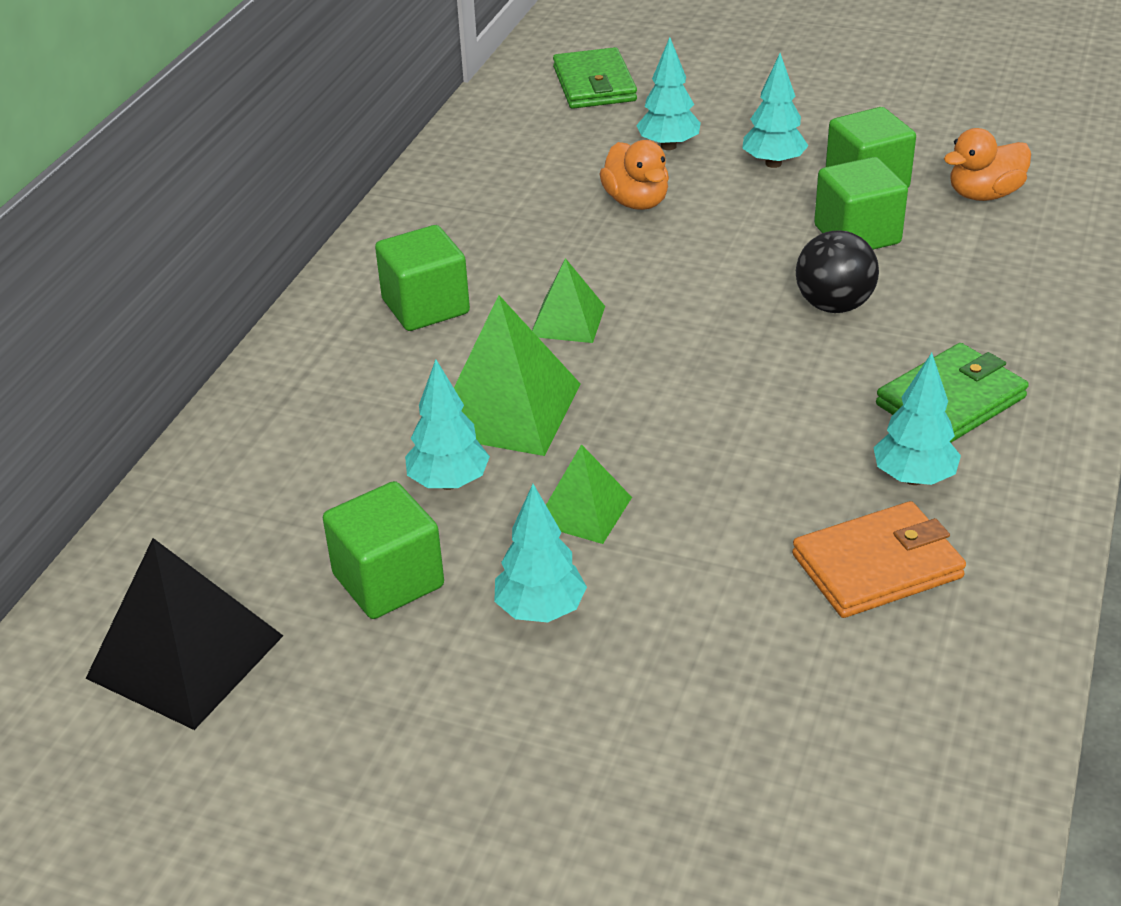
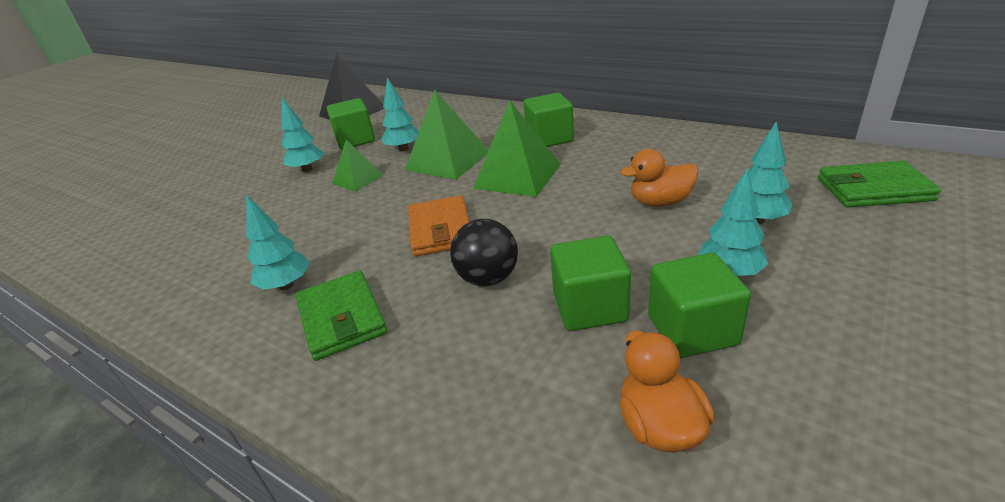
camera: 105 degrees right, 5 degrees down
green pyramid [532,258,605,343] -> green pyramid [473,100,561,197], size x1.72
orange wallet [792,501,966,618] -> orange wallet moved to [408,195,470,257]

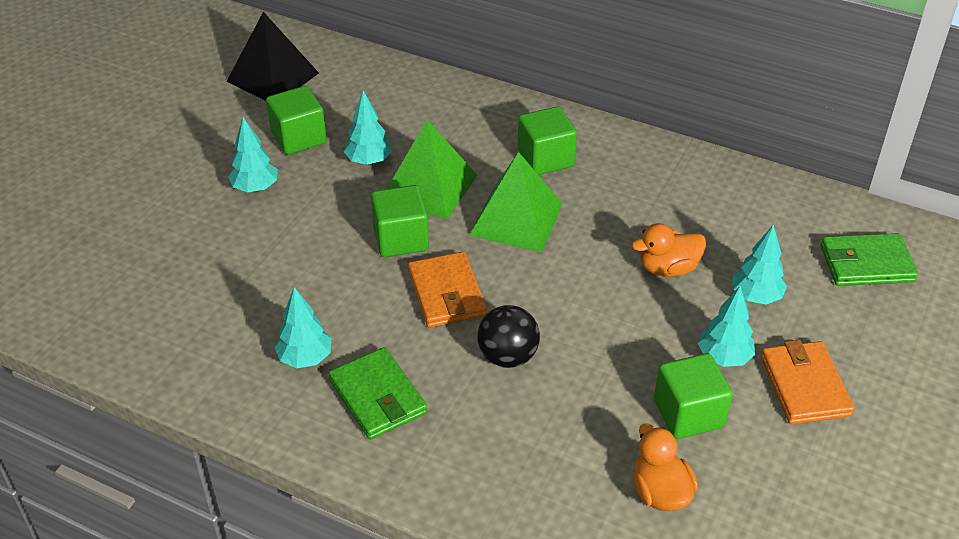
camera: 10 degrees left, 10 degrees up
green pyramid [332,140,383,192] -> none
green cube [550,236,631,331] -> green cube moved to [371,185,429,257]
none -> orange wallet [761,340,855,424]

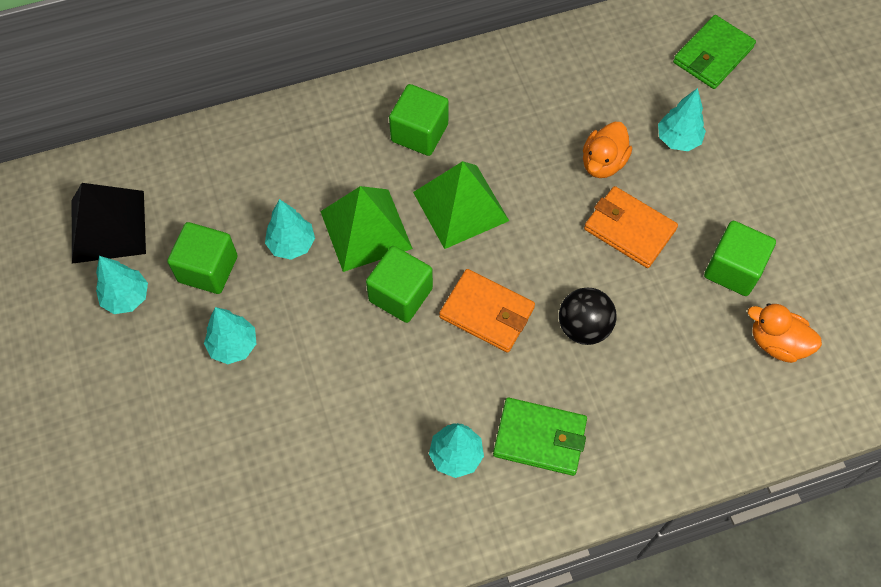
camera: 45 degrees left, 20 degrees up
turquoise tree [698,286,755,367] -> turquoise tree moved to [96,256,148,314]
orange wallet [761,340,855,424] -> orange wallet moved to [584,186,678,268]

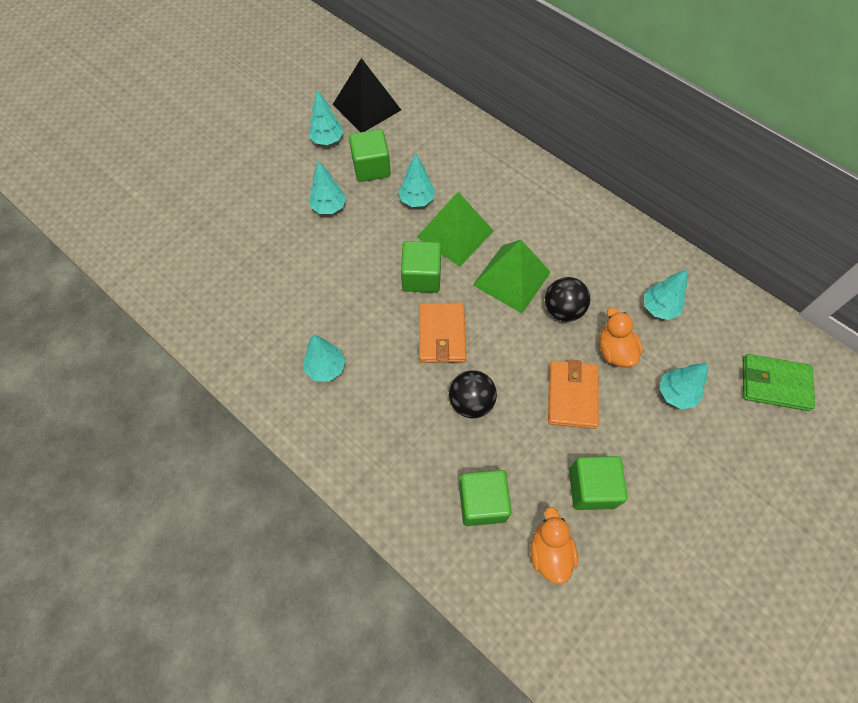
camera: 60 degrees right, 0 degrees up
green cube [389,84,449,156] -> green cube moved to [459,470,512,526]
green wallet [493,398,587,476] -> none
orange duck [583,122,632,178] -> orange duck turned 75 degrees clockwise [599,307,643,368]
none -> black ball [545,277,590,322]
none -> turquoise tree [644,269,687,320]

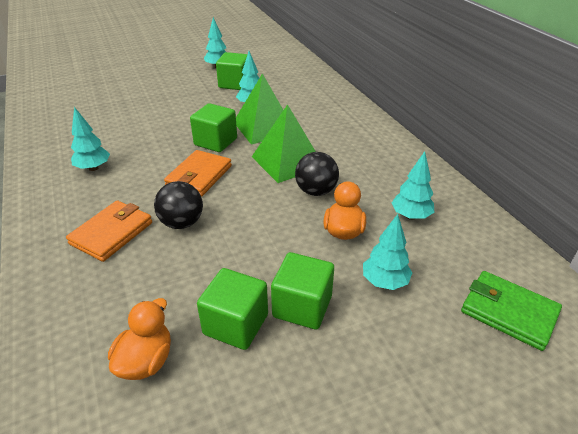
camera: 25 degrees right, 25 degrees down
turquoise tree [309,161,346,214] -> none
black pyramid [333,58,401,132] -> none
green cube [459,470,512,526] -> green cube moved to [271,252,334,330]
orange wallet [548,360,599,429] -> orange wallet moved to [66,200,152,262]

